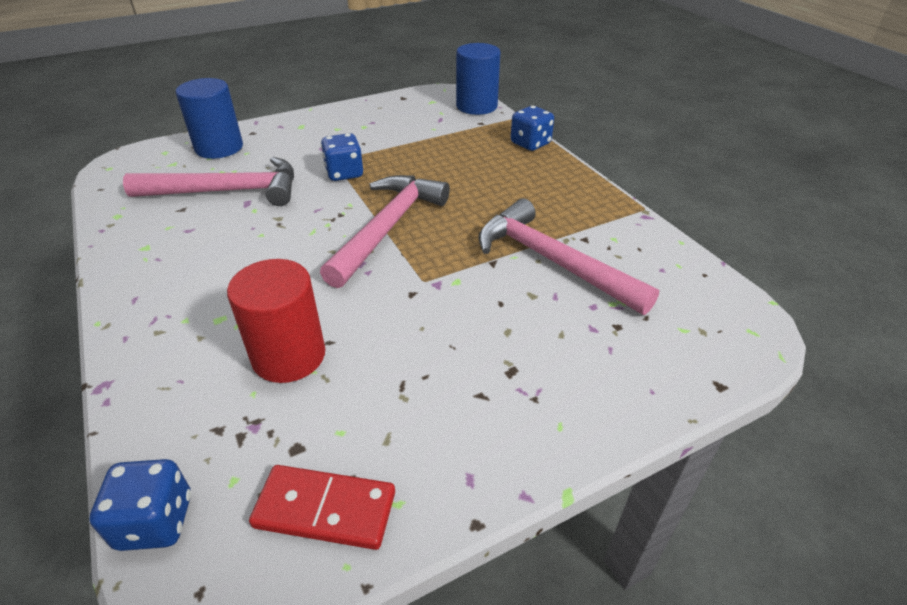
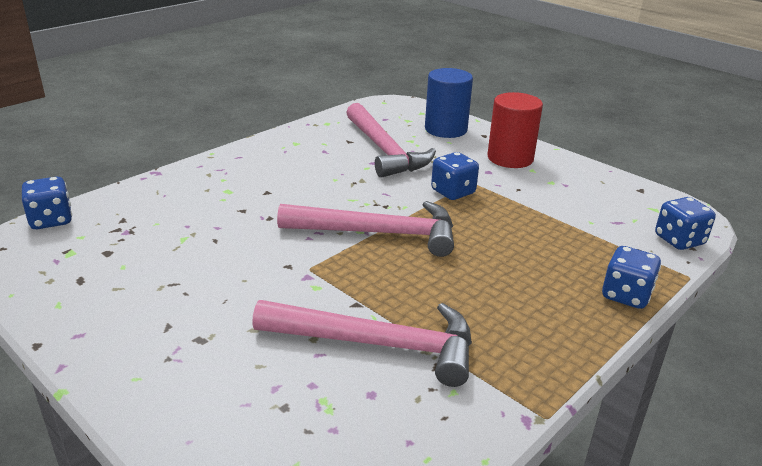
camera: 70 degrees right, 10 degrees down
red cylinder [227,259,325,383] -> red cylinder moved to [487,92,543,168]
red domino [249,465,395,550] -> none
blue cylinder [456,43,500,115] -> blue dice [655,197,716,250]
pink hammer [478,199,659,315] -> pink hammer turned 75 degrees clockwise [252,300,472,387]

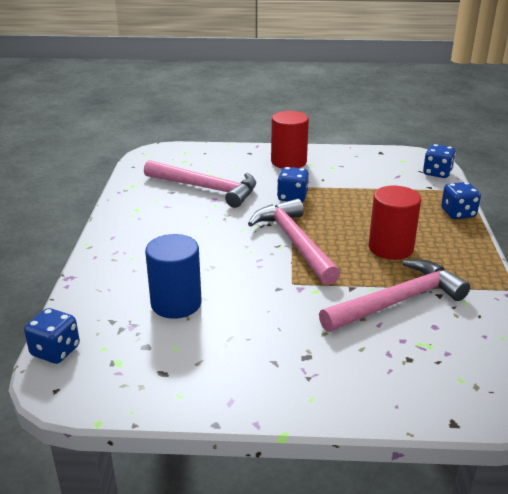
camera: 40 degrees left, 0 degrees up
pink hammer [277,201,454,257] -> pink hammer turned 75 degrees counterclockwise [248,199,340,285]
blue cylinder [425,68,473,138] -> blue cylinder moved to [145,234,202,319]
none -> red cylinder [369,186,421,260]

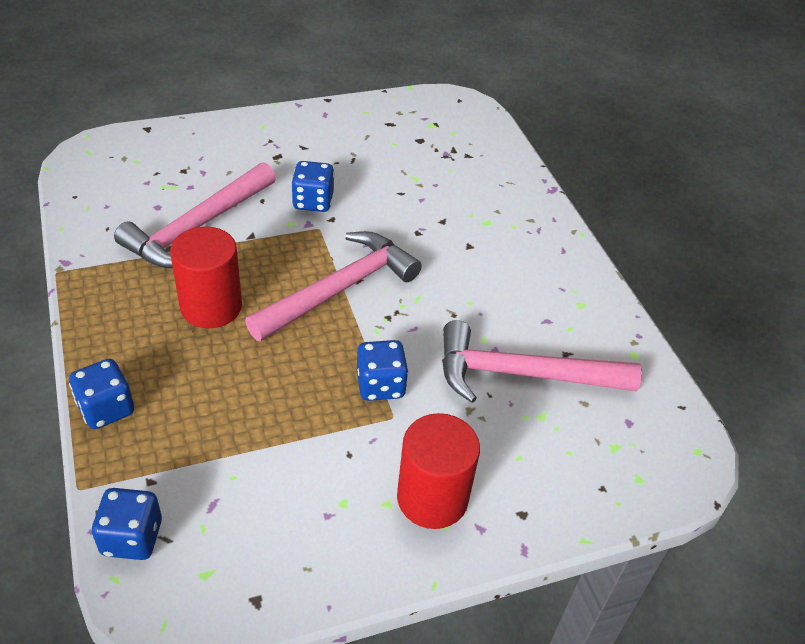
camera: 155 degrees right, 15 degrees up
blue dice [24,308,80,364] -> blue dice moved to [291,161,334,212]
blue cylinder [145,234,202,319] -> none
pink hammer [248,199,340,285] -> pink hammer turned 90 degrees counterclockwise [245,231,422,342]

